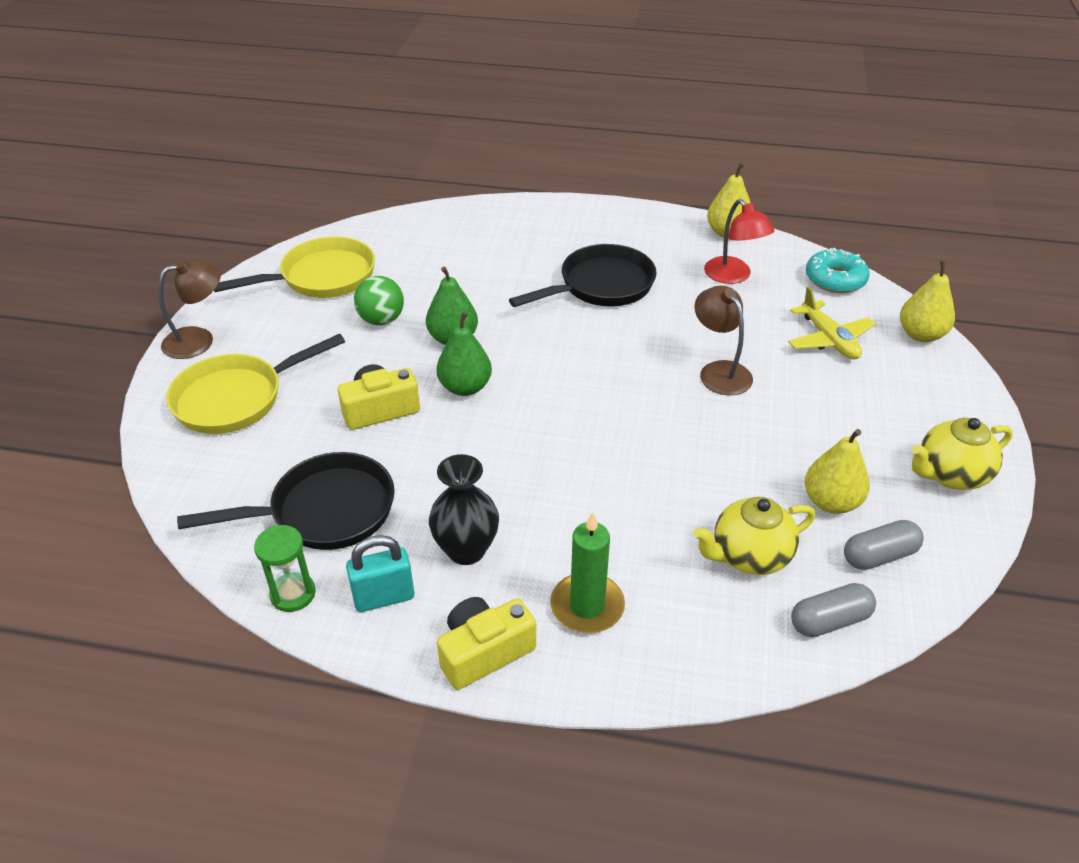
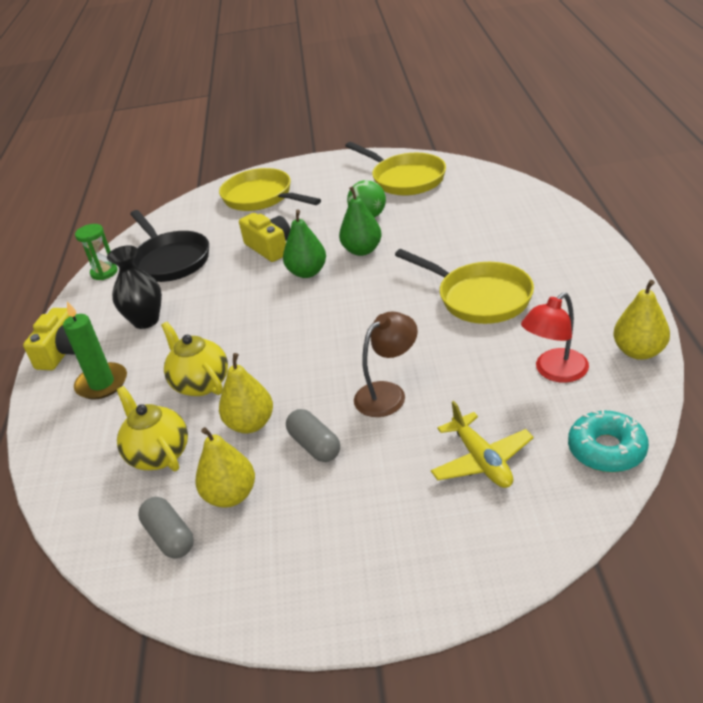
camera: 80 degrees right, 5 degrees down
brown lamp [158,259,221,359] -> none
turquoise padlock [346,535,414,612] -> none
yellow camera [437,597,536,690] -> yellow camera turned 60 degrees clockwise [23,308,75,370]
black pan [509,244,657,307] -> yellow pan [395,249,534,324]
yellow plane [788,286,875,359] -> yellow plane turned 75 degrees counterclockwise [431,401,534,488]
grey capsule [791,583,876,637] -> grey capsule moved to [286,409,340,462]
yellow pear [900,260,955,342] -> yellow pear moved to [219,353,273,433]
yellow teapot [911,418,1013,490] -> yellow teapot moved to [161,322,228,396]

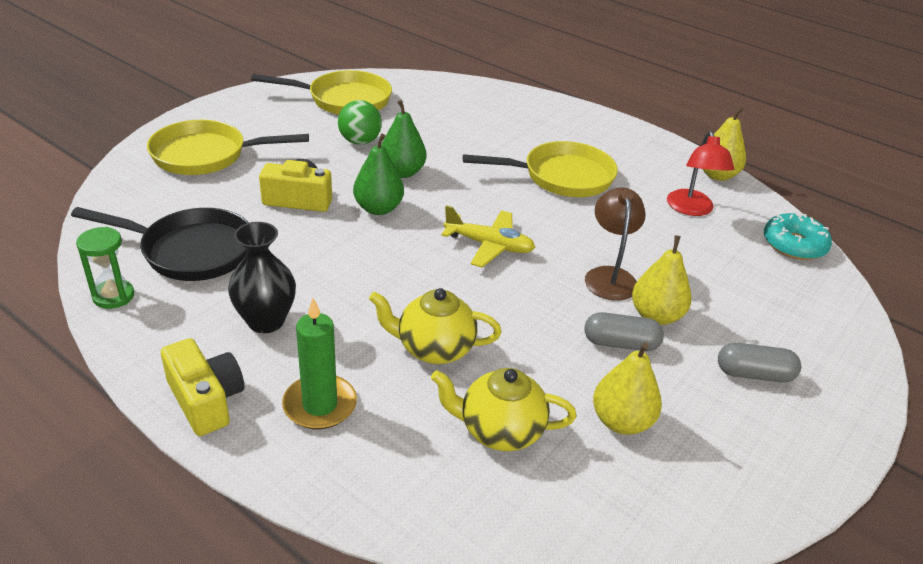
camera: 55 degrees left, 0 degrees up
grey capsule [138,497,193,558] -> grey capsule moved to [718,343,801,382]
yellow pear [219,353,273,433] -> yellow pear moved to [632,235,692,325]
yellow plane [431,401,534,488] -> yellow plane moved to [441,205,536,268]

